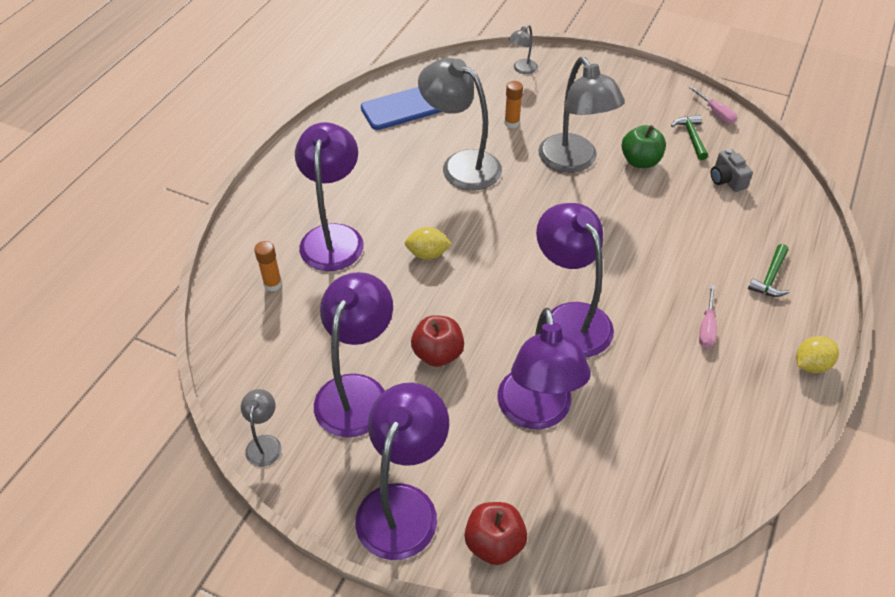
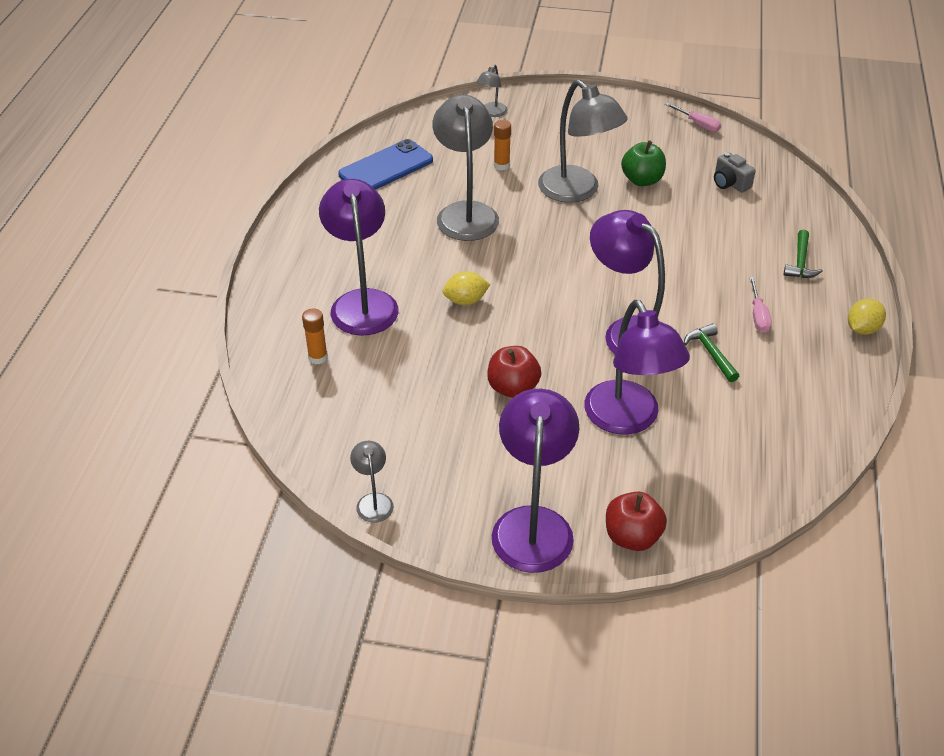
camera: 15 degrees left, 5 degrees down
purple lamp [314,272,393,438] -> none
grey lamp [418,58,502,190] -> grey lamp turned 60 degrees clockwise [433,95,499,241]
green hammer [671,115,708,160] -> green hammer moved to [684,323,739,382]

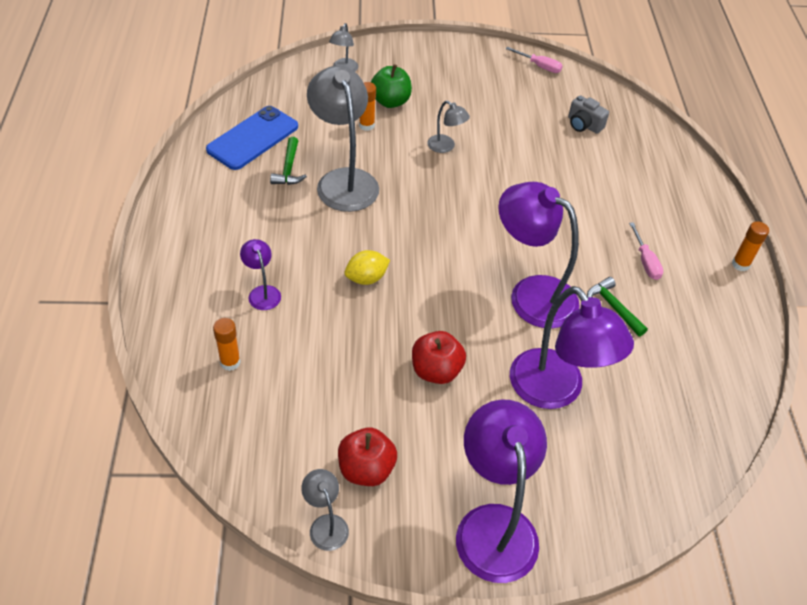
camera: 15 degrees left, 5 degrees up
purple lamp [319,179,399,336] -> purple lamp [240,239,281,310], size x0.47
grey lamp [538,80,628,203] -> grey lamp [427,101,470,153], size x0.47
red apple [606,491,667,551] -> red apple moved to [338,428,397,486]
green apple [621,140,666,186] -> green apple moved to [371,64,412,108]
green hammer [783,230,823,278] -> green hammer moved to [270,137,307,185]
yellow lemon [848,299,886,335] -> orange glue stick [732,221,769,271]

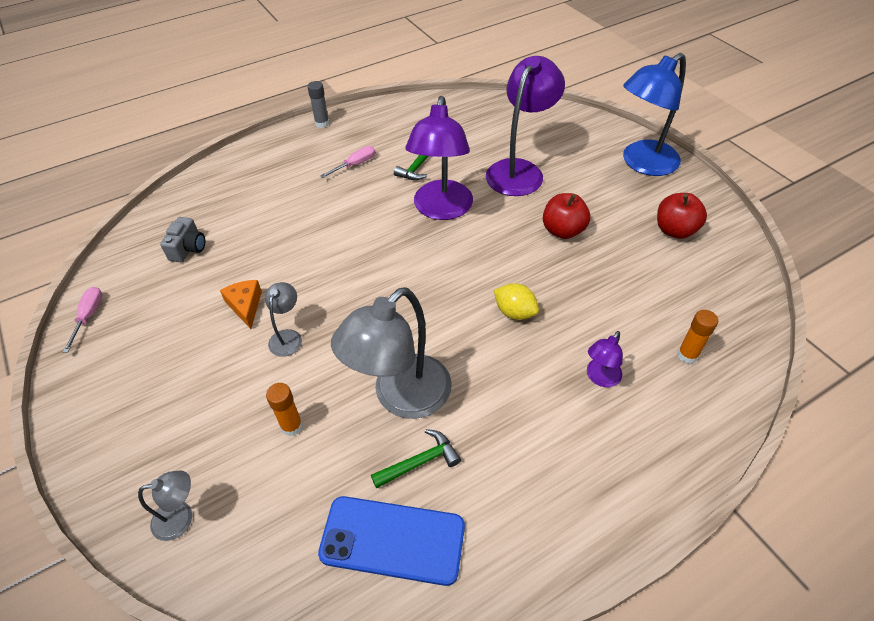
camera: 115 degrees left, 0 degrees up
grey lamp [301,469,349,551] -> none
green apple [371,64,412,108] -> none
purple lamp [456,400,547,583] -> blue lamp [623,53,686,176]
orange glue stick [732,221,769,271] -> grey glue stick [307,81,329,128]
none -> orange cheese [220,280,262,329]

